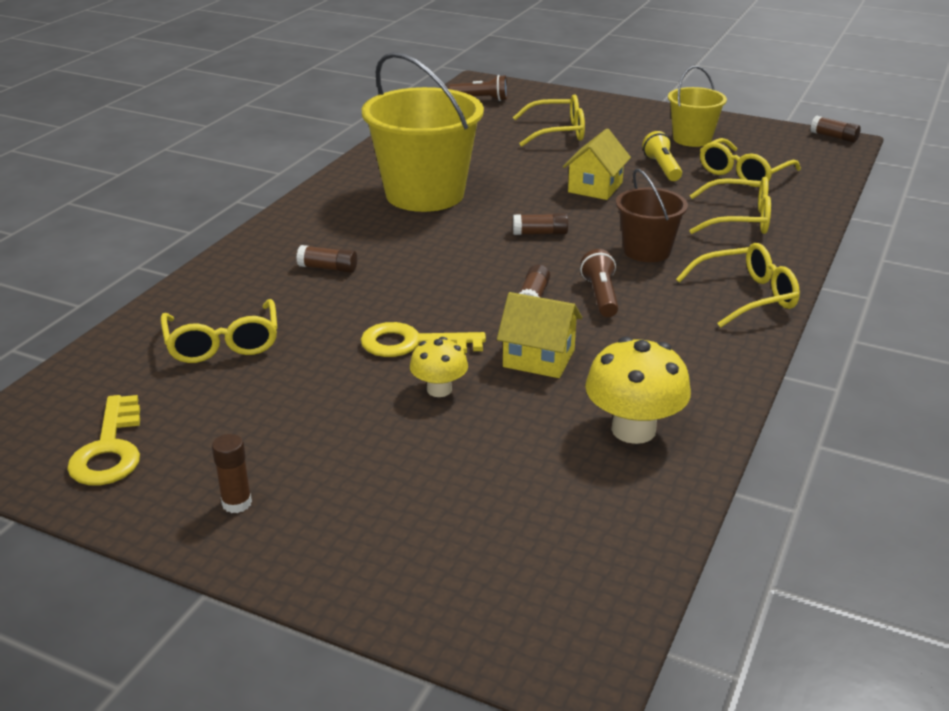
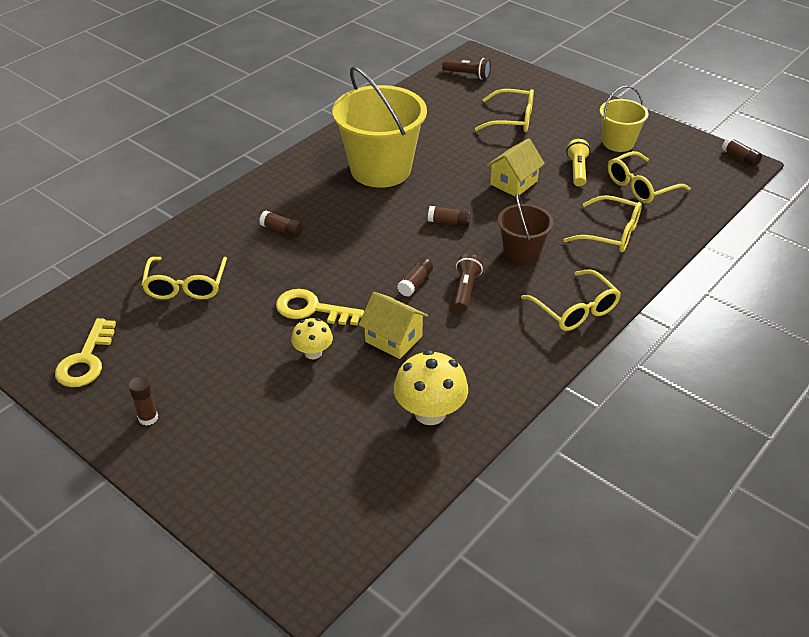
camera: 15 degrees right, 10 degrees up
yellow glasses [676,243,800,328] -> yellow glasses turned 60 degrees clockwise [521,269,621,331]

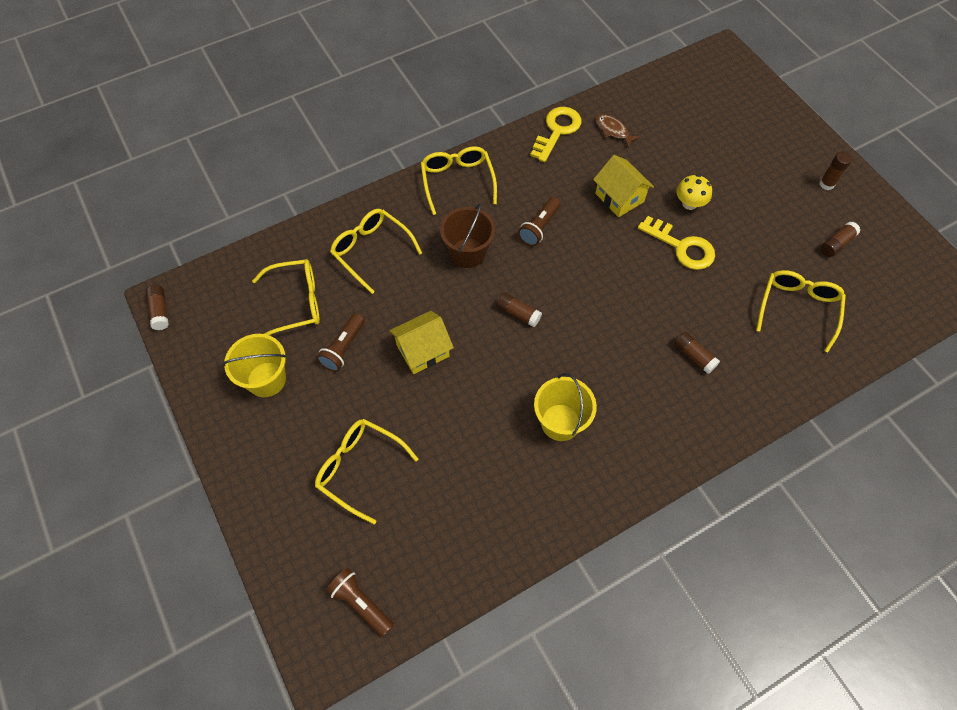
camera: 160 degrees left, 20 degrees up
yellow key [55,318,116,387] -> yellow key moved to [530,107,581,162]
yellow bucket [332,66,427,188] -> yellow bucket [534,373,597,441], size x0.54
yellow mushroom [394,350,468,425] -> brown fish [596,114,640,148]
brown glue stick [397,258,433,297] -> brown glue stick moved to [821,221,860,257]
yellow flashlight [566,139,590,186] -> brown flashlight [316,313,365,372]

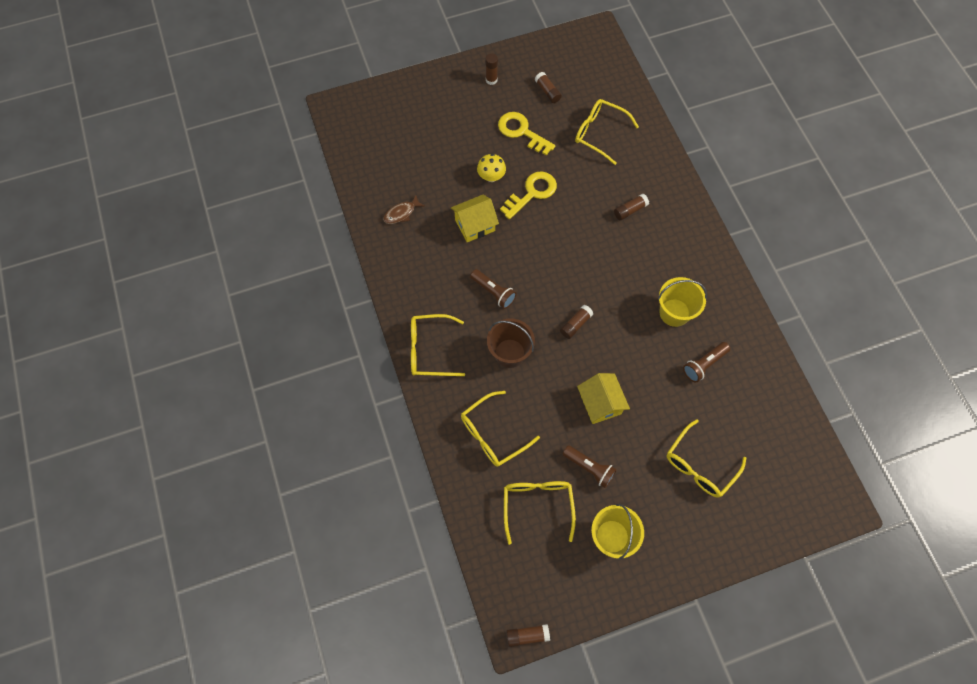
camera: 80 degrees left, 5 degrees up
brown flashlight [326,568,394,637] -> brown flashlight moved to [683,342,730,382]
yellow key [530,107,581,162] -> yellow key moved to [498,112,555,155]

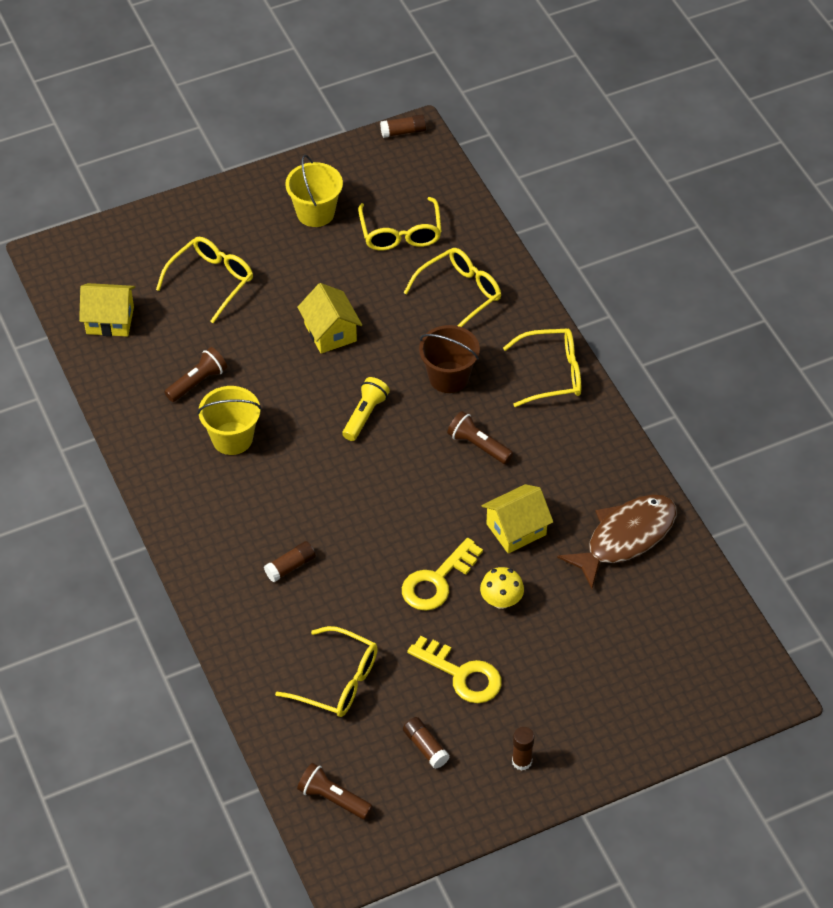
camera: 175 degrees right, 15 degrees down
brown fish [383,195,425,224] -> brown fish [557,495,677,589], size x2.10
brown glue stick [560,305,594,339] -> yellow flashlight [342,377,390,441]
brown flashlight [562,445,617,488] -> brown flashlight moved to [297,763,373,820]
none -> yellow house [79,283,135,337]

